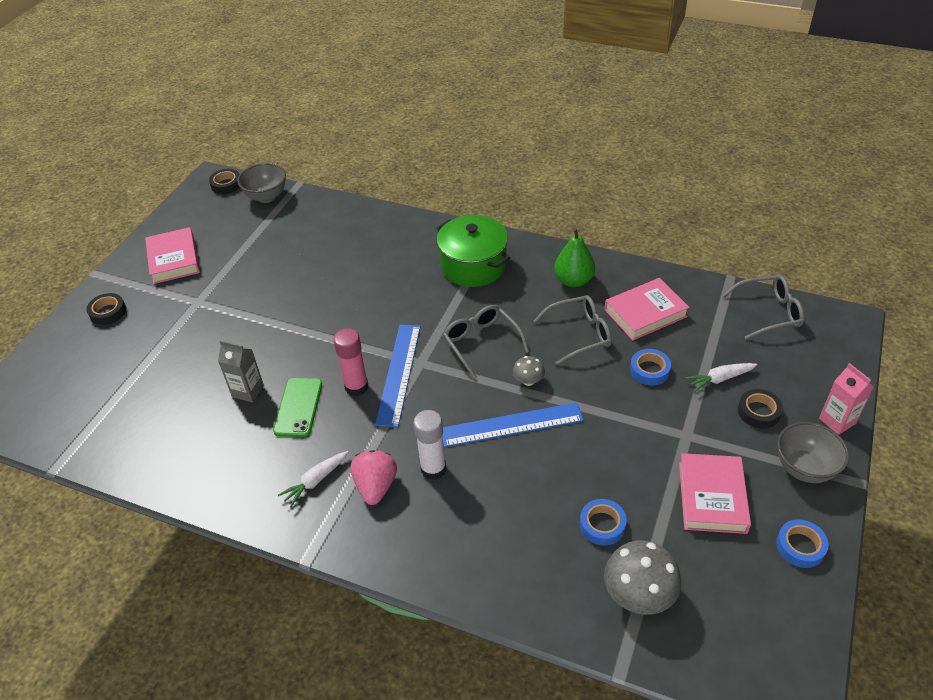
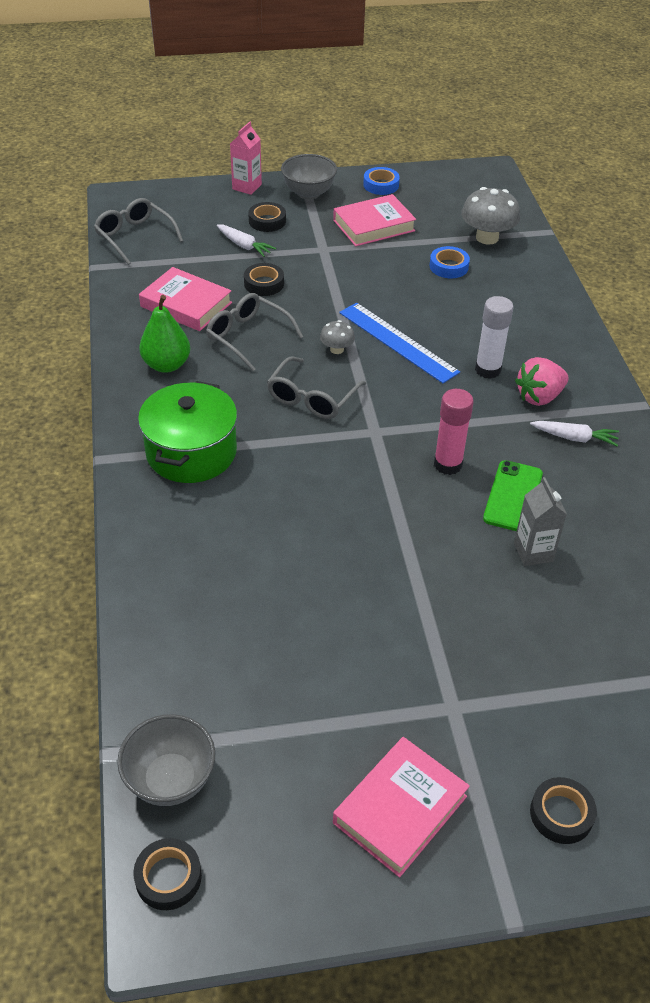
camera: 125 degrees left, 0 degrees up
green phone [273,378,322,437] -> green phone turned 45 degrees counterclockwise [483,460,543,531]
blue ruler [375,325,421,427] -> none
blue tape [630,349,671,386] -> black tape [244,263,284,296]

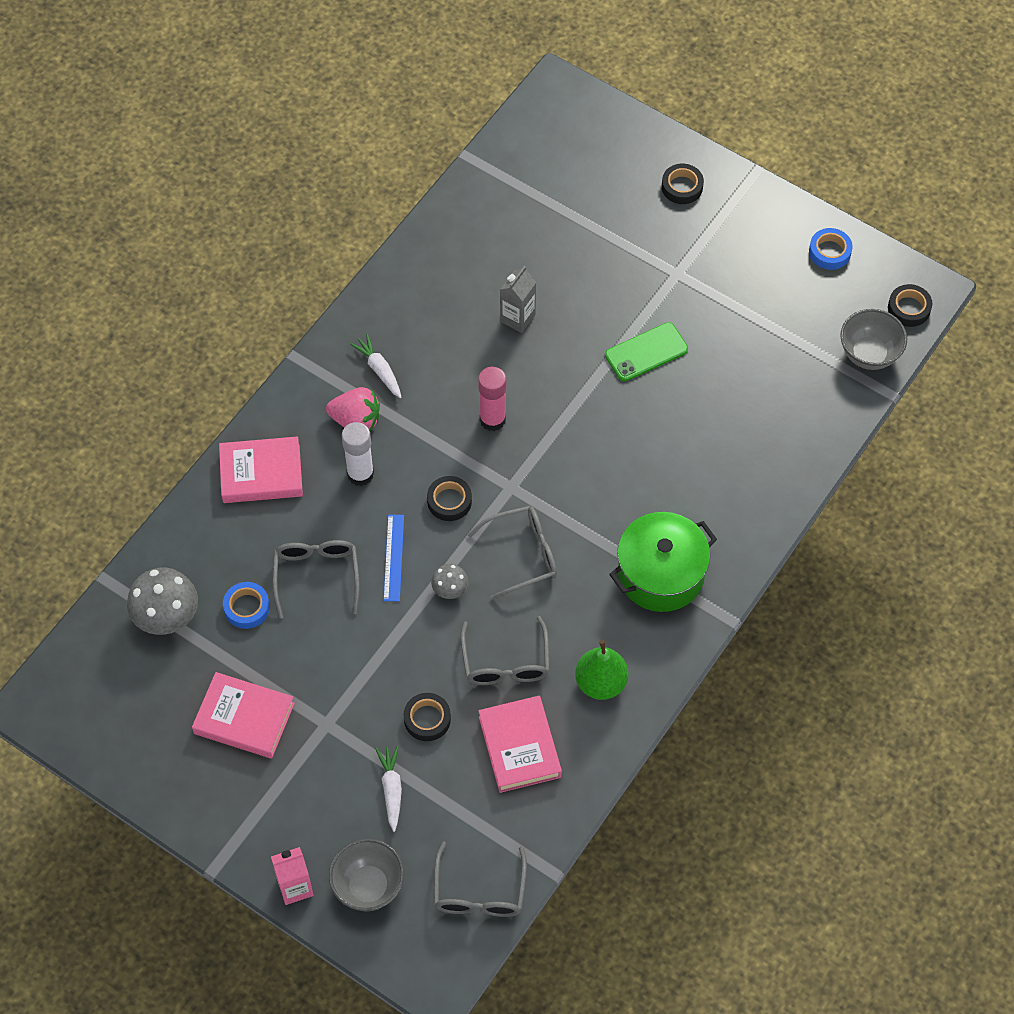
camera: 135 degrees left, 15 degrees up
black tape [248,202,286,232] -> black tape moved to [427,476,472,521]
grey bowl [281,154,337,200] -> grey bowl moved to [329,839,404,911]
pink book [333,737,470,877] -> pink book moved to [219,436,303,503]
blue ruler [339,303,460,383] -> blue ruler [383,515,404,601], size x0.62
blue tape [363,167,400,195] -> blue tape moved to [809,228,853,270]
green phone [483,460,543,531] -> green phone moved to [605,322,688,381]
none -> grey glasses [273,540,359,619]

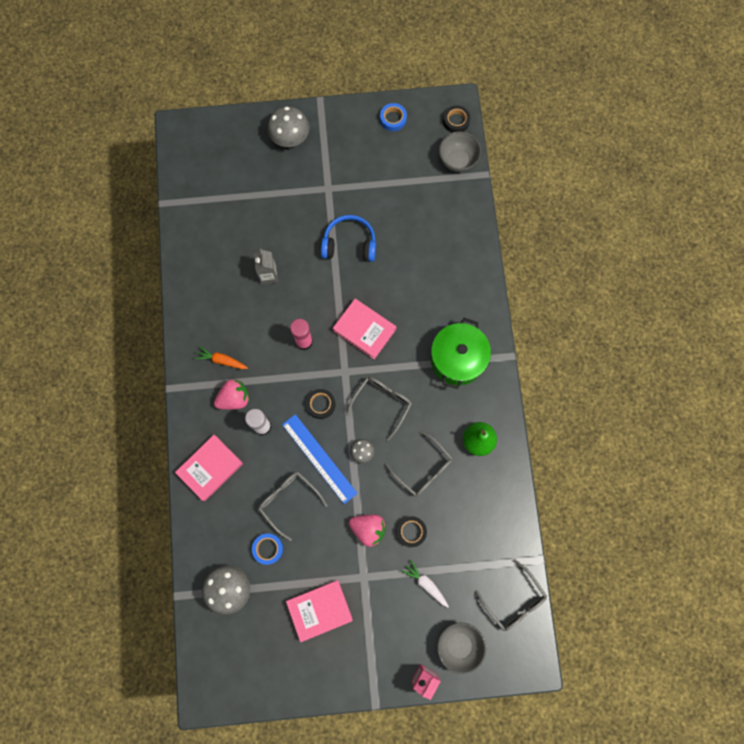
camera: 40 degrees left, 15 degrees up
white carrot [350,334,402,398] -> orange carrot [195,346,248,369]
blue ruler [383,515,404,601] -> blue ruler [282,414,358,504], size x1.62
pink book [478,696,562,793] -> pink book moved to [333,299,396,359]
green phone [605,322,688,381] -> blue headphones [321,215,376,262]
black tape [662,164,704,204] -> grey mushroom [268,106,309,147]
none -> pink strawberry [349,515,386,547]

